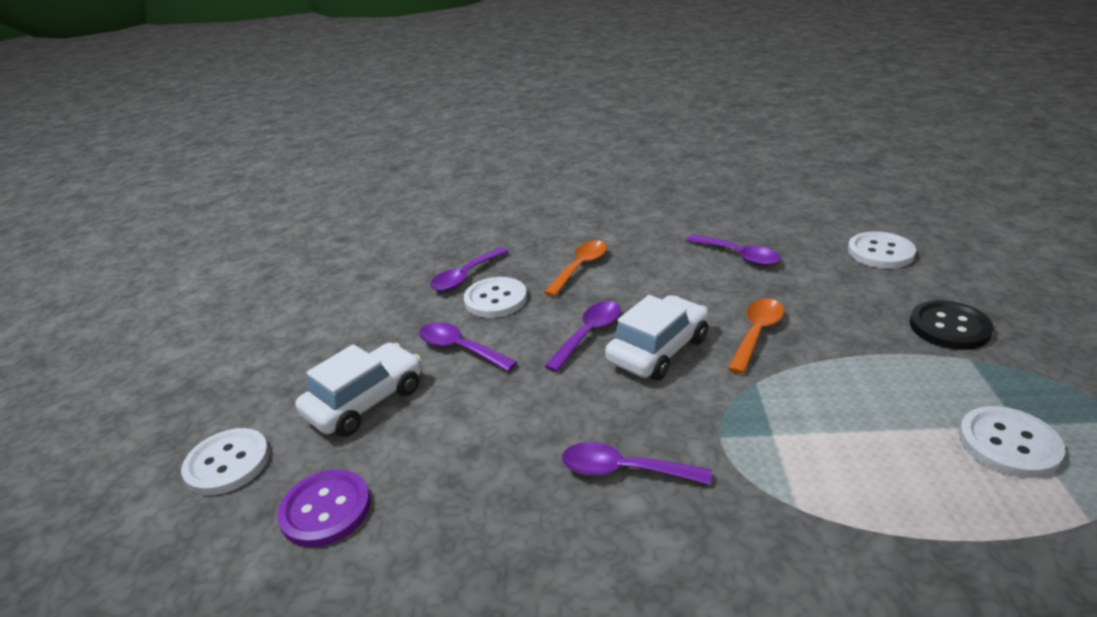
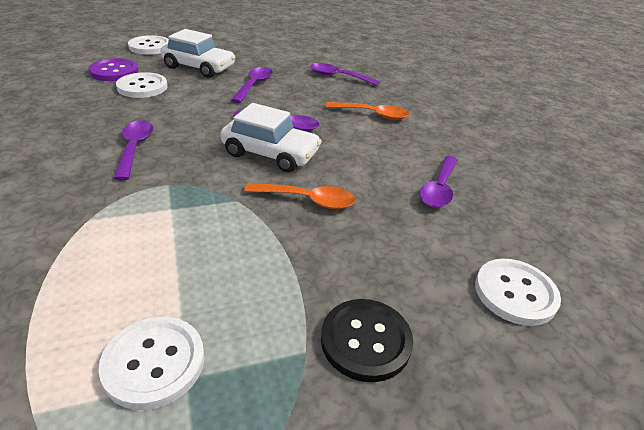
camera: 65 degrees right, 5 degrees up
white button [464,277,527,318] -> white button moved to [116,72,168,98]

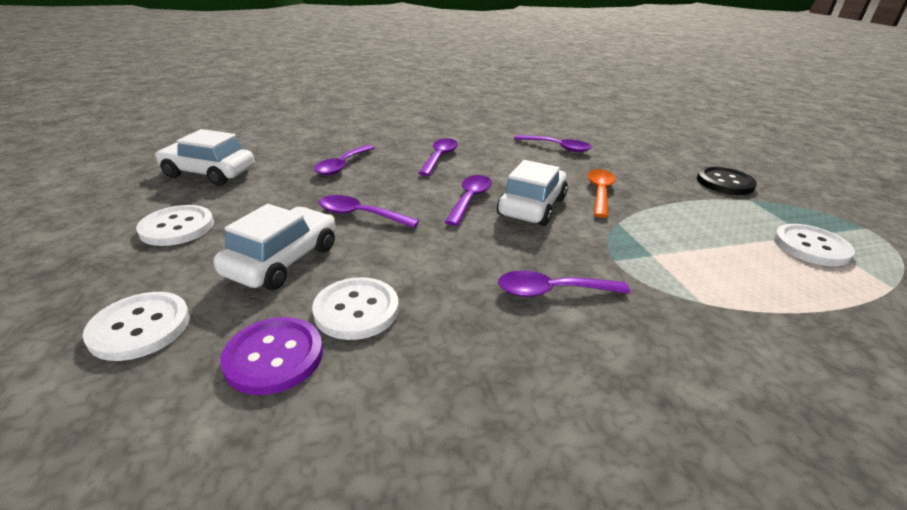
camera: 85 degrees left, 5 degrees down
orange spoon [326,102,409,120] -> purple spoon [419,138,458,176]
white button [475,259,561,326] -> white button moved to [136,205,214,246]
none -> white car [155,129,254,186]

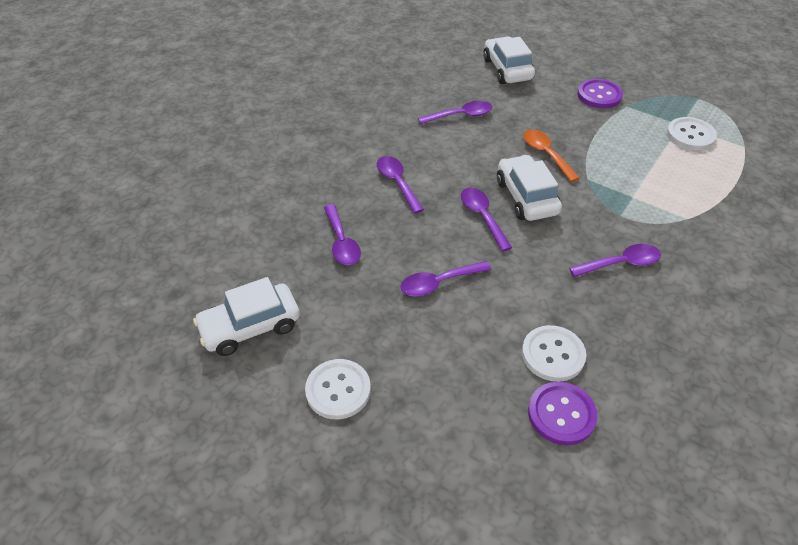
camera: 40 degrees left, 15 degrees up
white button [83,292,190,361] -> none
white car [213,204,335,290] -> white car moved to [483,37,535,84]
purple spoon [498,270,630,297] -> purple spoon turned 150 degrees counterclockwise [569,244,661,277]
black button [697,167,757,195] -> purple button [577,79,623,109]

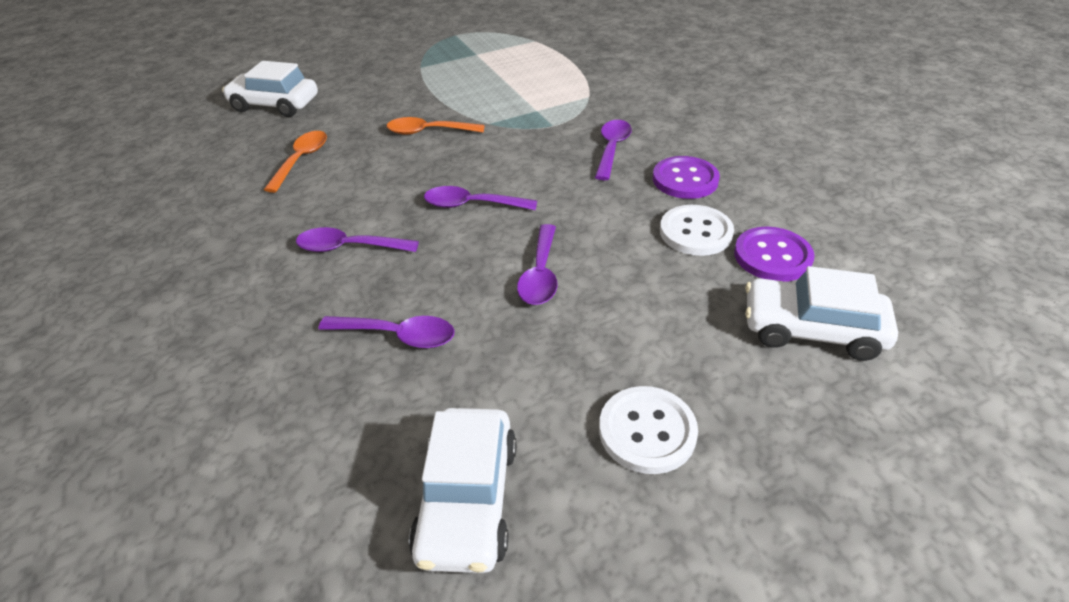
camera: 60 degrees left, 5 degrees down
purple spoon [418,101,492,124] -> orange spoon [264,131,327,193]
white car [497,155,562,221] -> white car moved to [745,266,898,361]
purple button [577,79,623,109] -> purple button moved to [653,156,720,199]
white button [667,117,717,150] -> none

